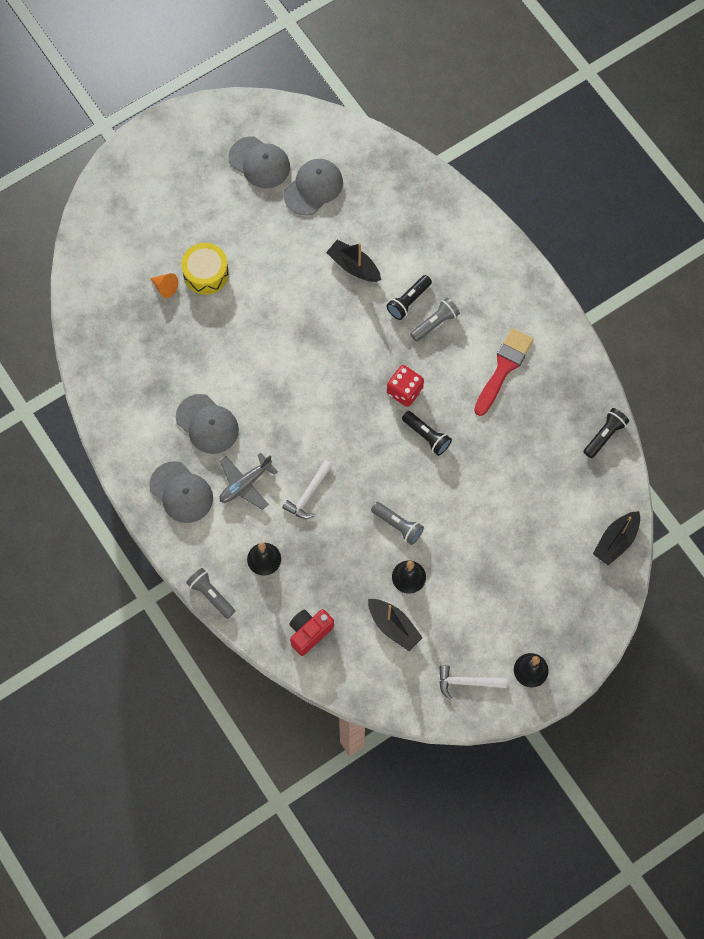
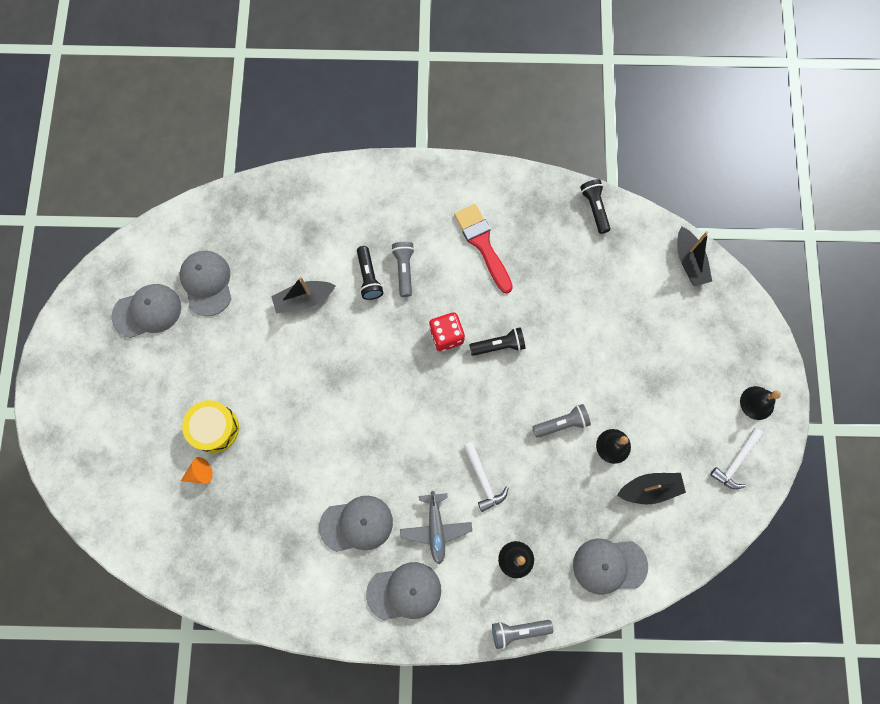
camera: 55 degrees left, 5 degrees up
red camera [289,609,334,656] -> grey cap [573,538,648,595]

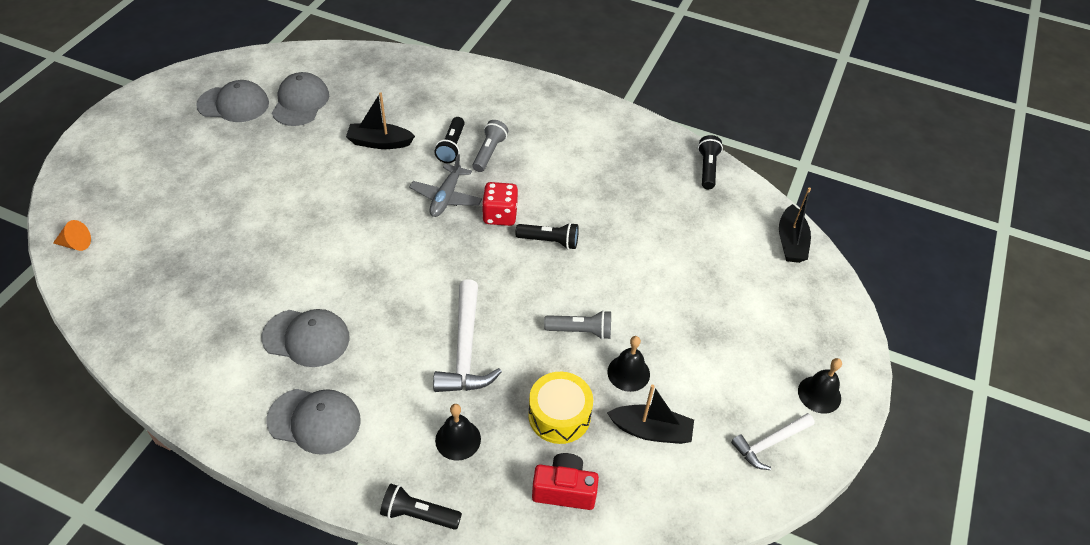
camera: 20 degrees right, 25 degrees down
orange cone [181,457,213,484] -> orange cone moved to [53,220,91,251]
yellow drum [182,400,239,453] -> yellow drum moved to [528,372,593,444]
grey plane [400,491,472,564] -> grey plane moved to [409,154,482,217]
red brush [454,204,513,294] -> none
white hammer [463,442,508,512] -> white hammer [433,280,502,392], size x1.58
grey flashlight [492,620,553,649] -> black flashlight [380,484,462,530]
grey cap [573,538,648,595] -> red camera [532,453,599,510]

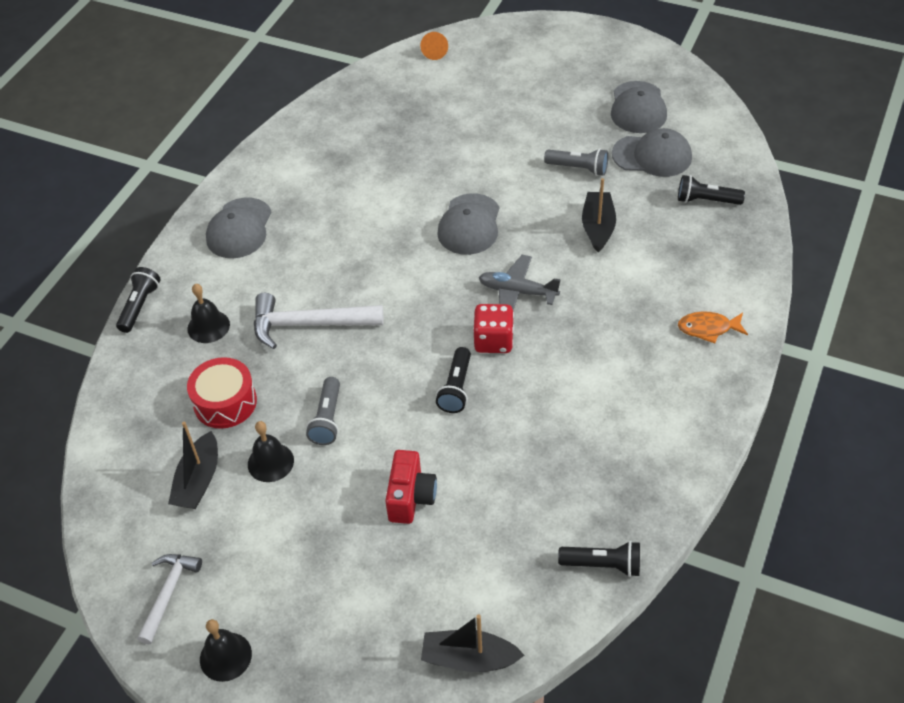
camera: 95 degrees right, 0 degrees up
grey cap [261,309,350,367] -> grey cap moved to [437,193,499,255]
black flashlight [434,117,465,163] -> black flashlight moved to [678,175,745,205]
grey flashlight [472,120,508,172] -> grey flashlight moved to [544,148,608,176]
yellow drum [528,372,593,444] -> red drum [187,357,257,429]
red camera [532,453,599,510] -> red camera moved to [385,450,437,524]
white hammer [731,413,815,470] -> white hammer turned 45 degrees clockwise [137,554,202,645]
none -> orange fish [678,311,748,343]

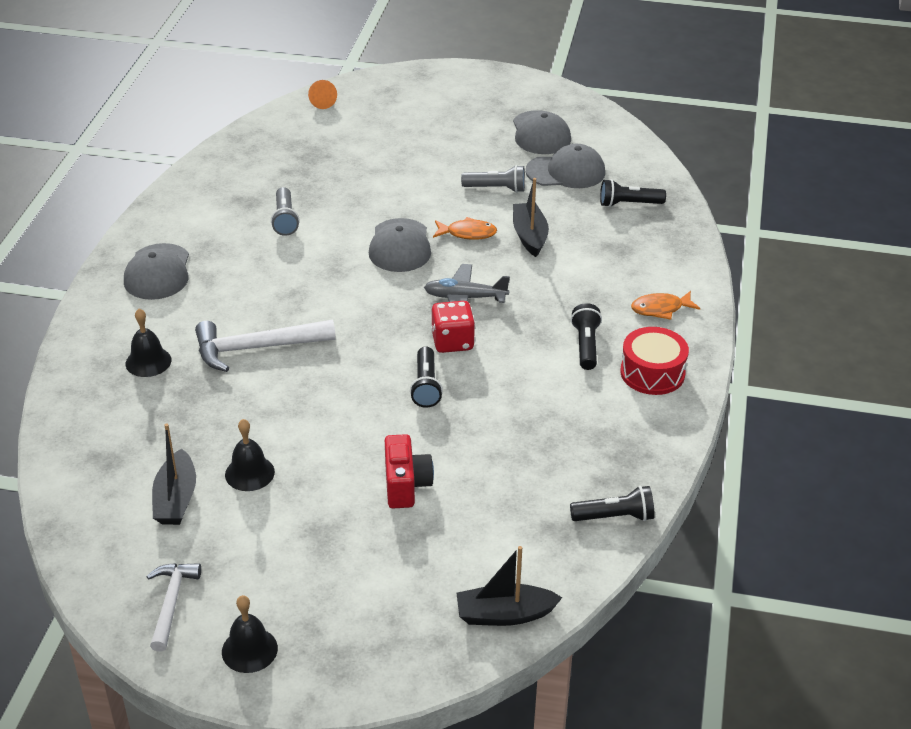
camera: 15 degrees left, 10 degrees down
black flashlight [116,267,160,333] -> black flashlight moved to [571,303,602,370]
red drum [187,357,257,429] -> red drum moved to [620,327,689,395]
grey flashlight [306,377,340,445] -> grey flashlight moved to [271,187,300,236]
none -> orange fish [433,217,497,240]

